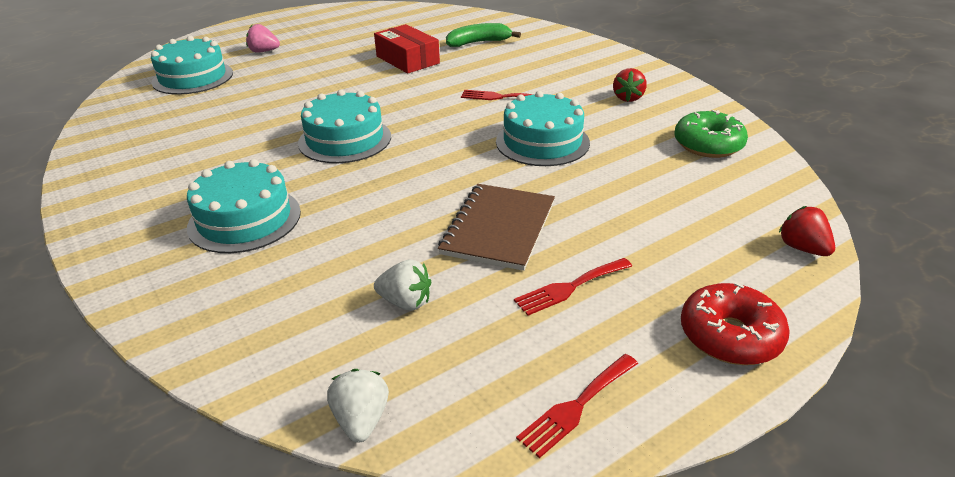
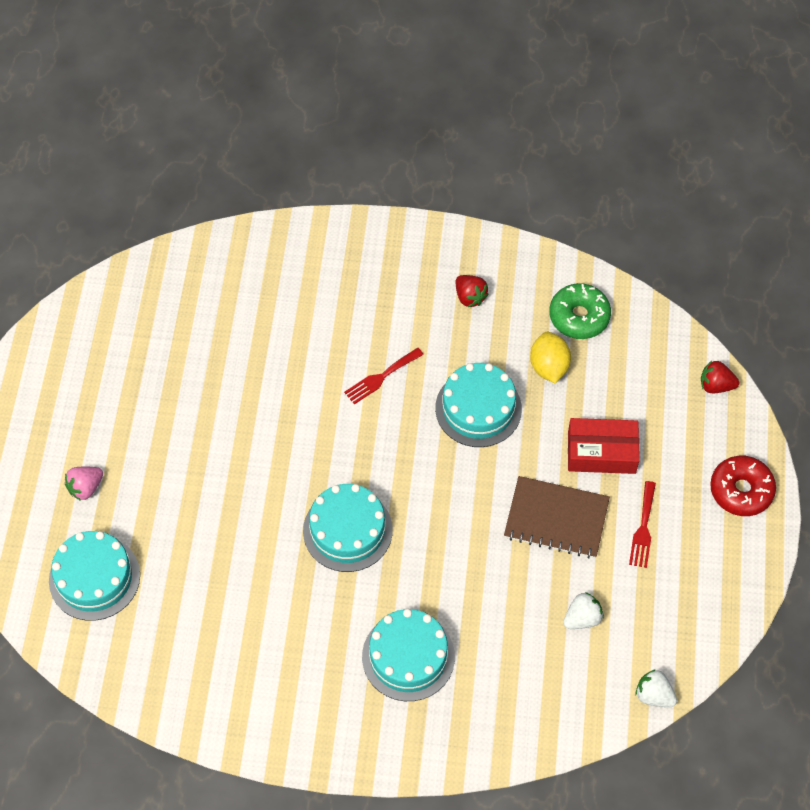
camera: 50 degrees left, 25 degrees up
red box [374,24,440,73] -> red box moved to [568,418,639,474]
brown notebook [438,184,555,271] -> brown notebook turned 45 degrees counterclockwise [504,476,610,559]
green banana [446,23,521,47] -> none
red fork [516,354,638,458] -> none
none -> yellow lemon [530,332,571,383]

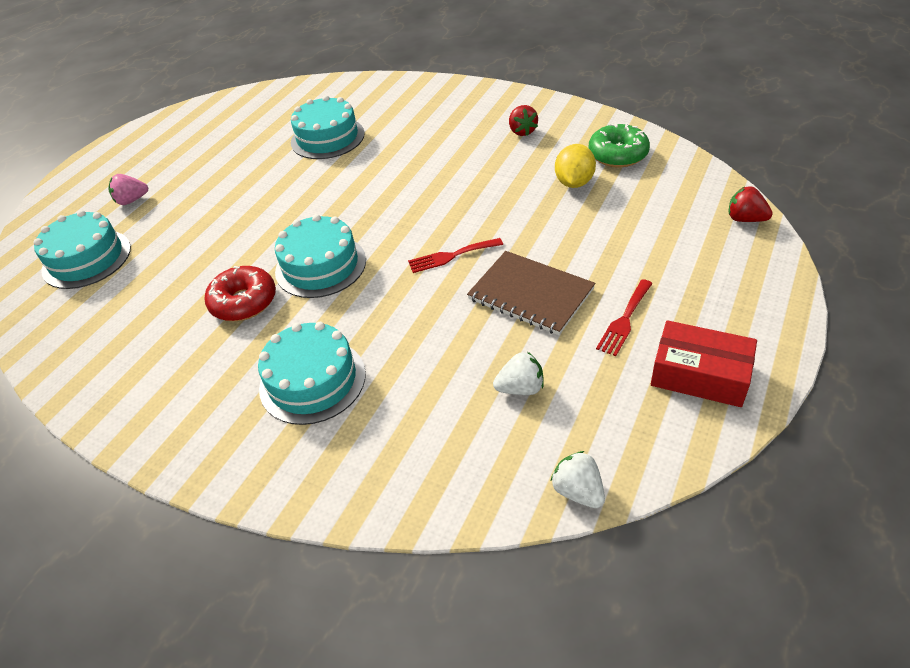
camera: 25 degrees right, 15 degrees down
red fork [344,348,424,404] -> red fork moved to [408,238,503,273]
turquoise cake [435,363,522,447] -> turquoise cake moved to [291,95,365,159]
red box [568,418,639,474] -> red box moved to [651,320,757,407]
red donut [710,456,776,516] -> red donut moved to [205,266,276,321]

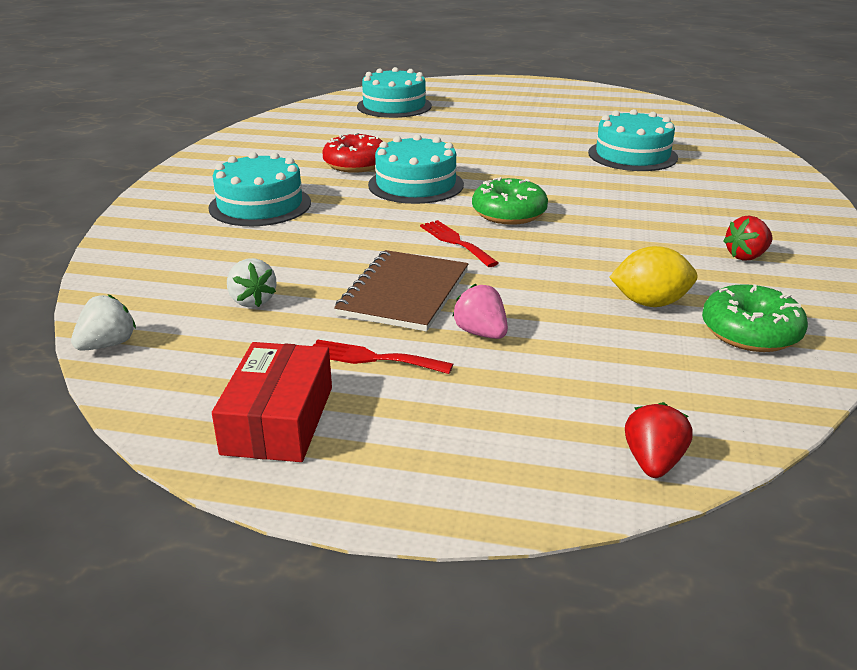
camera: 70 degrees right, 15 degrees down
pink strawberry [108,174,148,205] -> pink strawberry moved to [452,284,508,339]
none -> green donut [472,177,548,225]

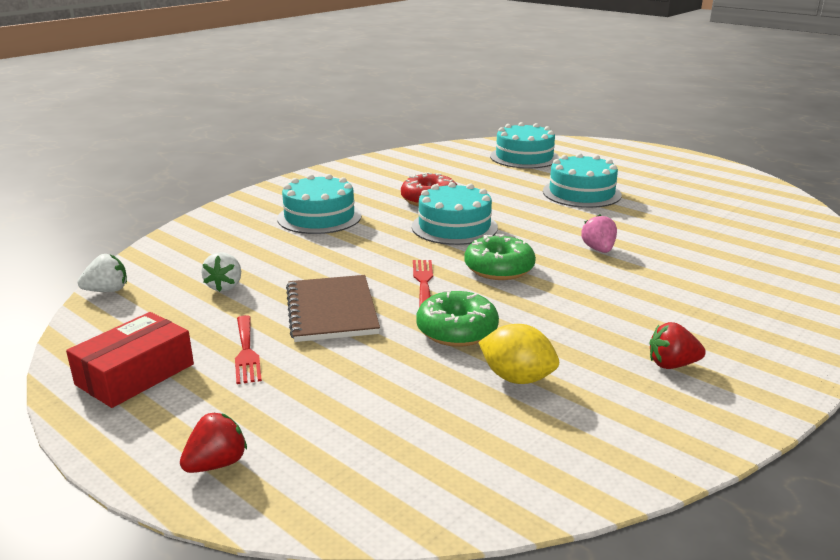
camera: 30 degrees right, 5 degrees down
red fork [313,339,453,374] -> red fork turned 150 degrees counterclockwise [235,315,262,384]
brown notebook [334,250,469,332] -> brown notebook turned 60 degrees counterclockwise [286,275,380,342]
pink strawberry [452,284,508,339] -> pink strawberry moved to [581,215,617,253]
turquoise cake [588,109,678,171] -> turquoise cake moved to [543,153,622,208]
red strawberry [625,402,693,478] -> red strawberry moved to [180,413,247,473]
green donut [702,284,808,352] -> green donut moved to [416,290,499,347]

